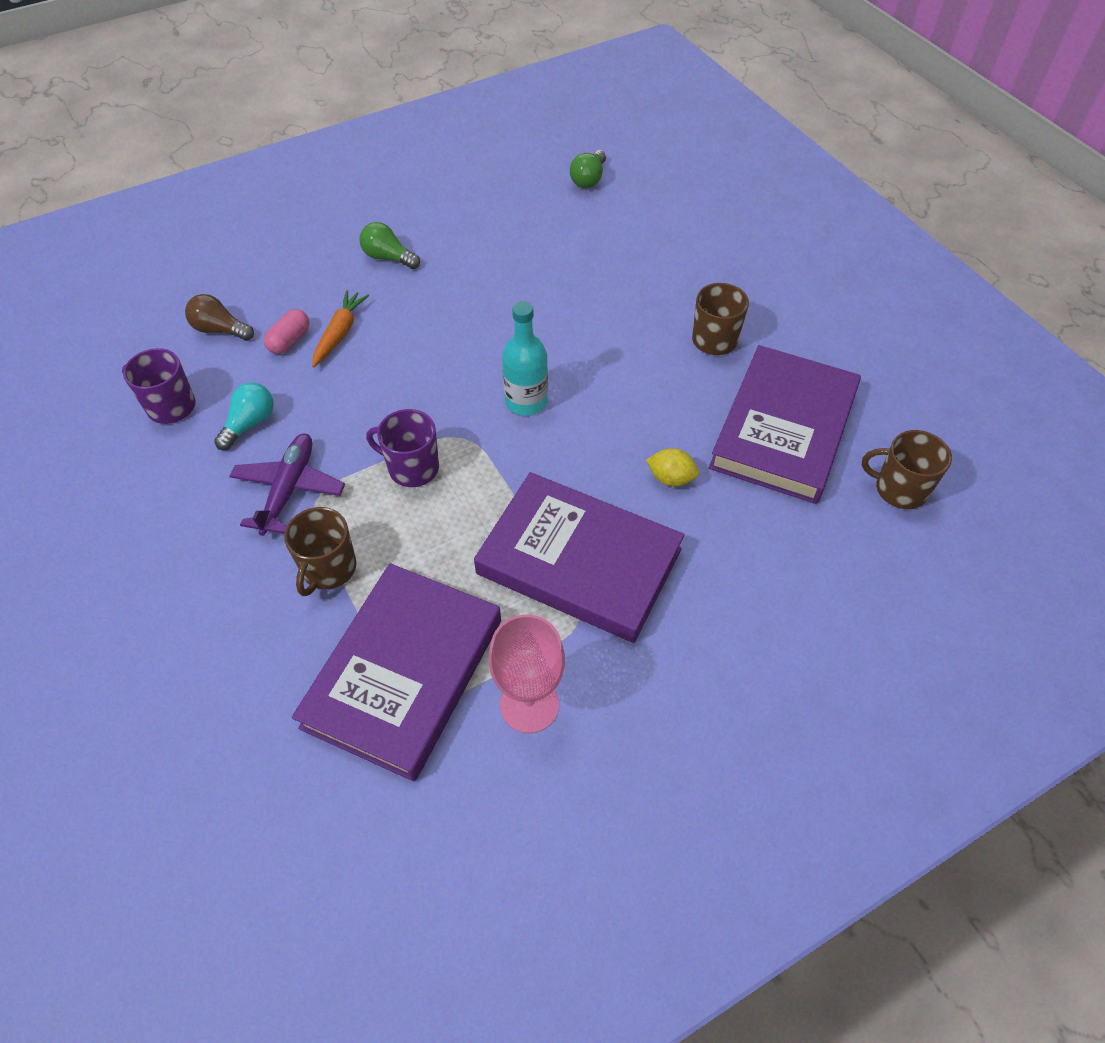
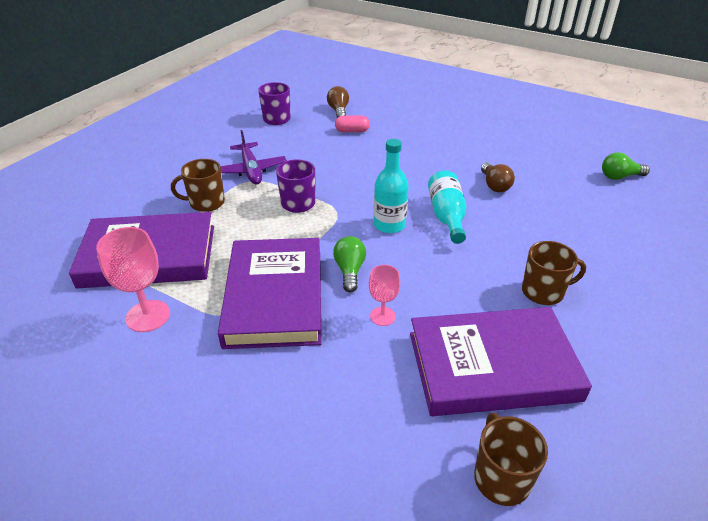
camera: 60 degrees right, 15 degrees down
turquoise light bulb [214,383,274,450] -> none
purple plane [229,433,345,536] -> purple plane turned 90 degrees clockwise [221,130,287,185]
orange carrot [312,290,369,367] -> none
green light bulb [359,222,420,269] -> green light bulb moved to [333,236,366,293]
yellow lemon [646,448,699,487] -> pink goblet [369,265,400,326]
none -> turquoise bottle [428,170,467,244]
none -> brown light bulb [481,163,515,192]

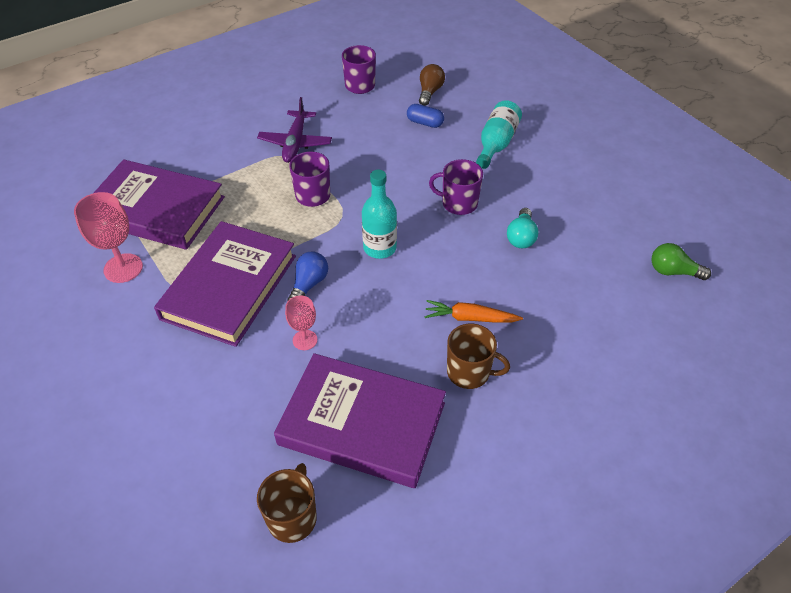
camera: 25 degrees right, 10 degrees up
brown mug [171,159,225,212] -> none
green light bulb [333,236,366,293] -> blue light bulb [288,251,328,300]
pink capsule [335,116,370,132] -> blue capsule [407,104,444,128]
turquoise bottle [428,170,467,244] -> turquoise bottle moved to [476,100,522,169]
brown light bulb [481,163,515,192] -> turquoise light bulb [507,208,539,248]
none -> orange carrot [425,300,523,322]
none -> purple mug [429,159,483,215]

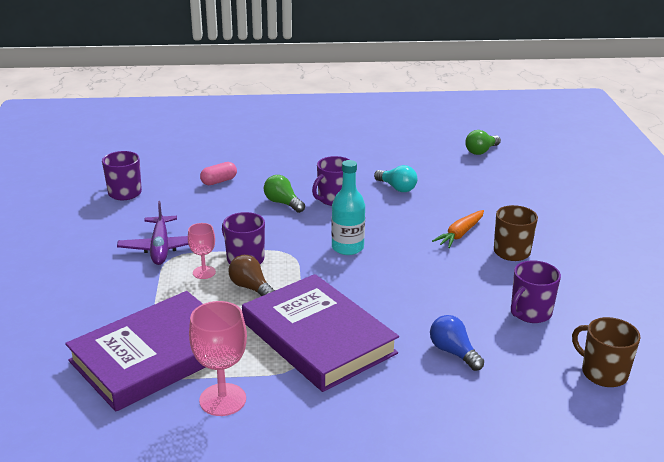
camera: 60 degrees left, 20 degrees down
purple plane [257,97,332,163] -> purple plane turned 45 degrees clockwise [117,201,189,265]
purple book [274,353,446,488] -> purple mug [511,260,561,323]
pink goblet [285,295,317,350] -> pink goblet moved to [188,223,216,279]
blue light bulb [288,251,328,300] -> blue light bulb moved to [430,315,484,371]
blue capsule [407,104,444,128] -> pink capsule [200,162,237,185]
brown light bulb [419,64,445,106] -> brown light bulb moved to [229,255,275,296]
turquoise bottle [476,100,522,169] -> none
none -> green light bulb [264,175,305,213]

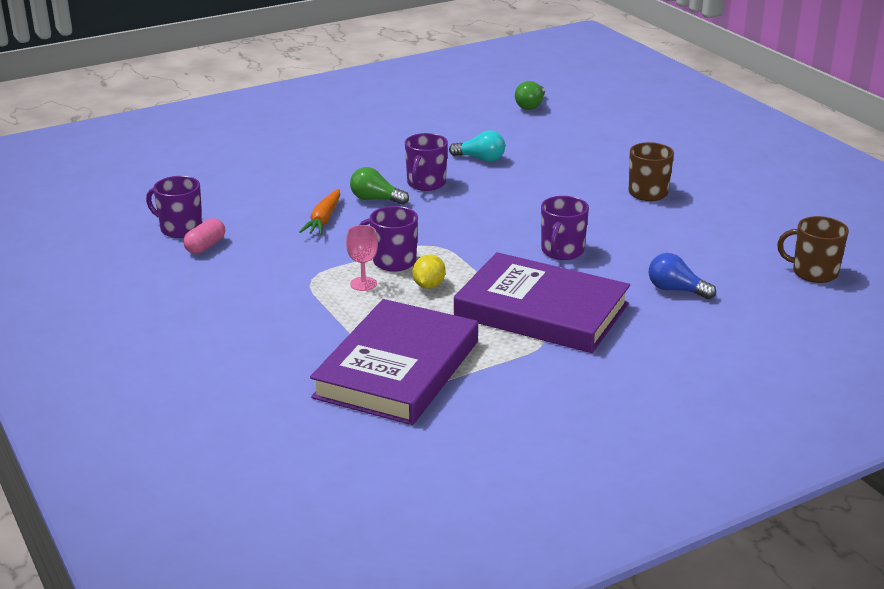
camera: 25 degrees left, 0 degrees up
purple plane [117,201,189,265] -> none
pink goblet [189,301,247,416] -> none
pink capsule [200,162,237,185] -> pink capsule moved to [183,218,225,254]
brown light bulb [229,255,275,296] -> yellow lemon [412,254,446,289]
turquoise bottle [331,160,365,255] -> none
orange carrot [432,210,484,248] -> orange carrot moved to [299,189,340,235]
purple mug [511,260,561,323] -> purple mug moved to [541,196,589,260]

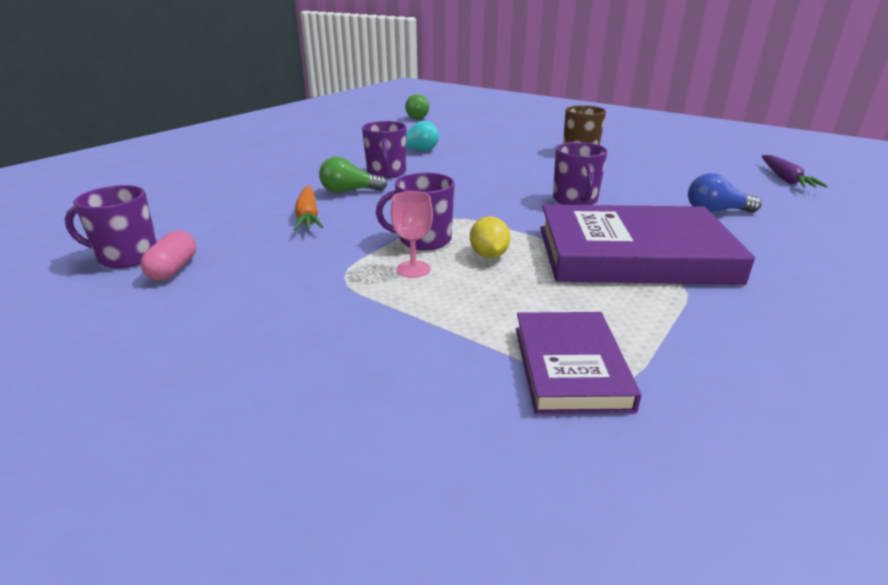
camera: 25 degrees left, 0 degrees up
purple book [310,299,478,425] -> purple book [516,312,641,414], size x0.56
brown mug [777,216,849,283] -> purple carrot [762,155,828,188]

